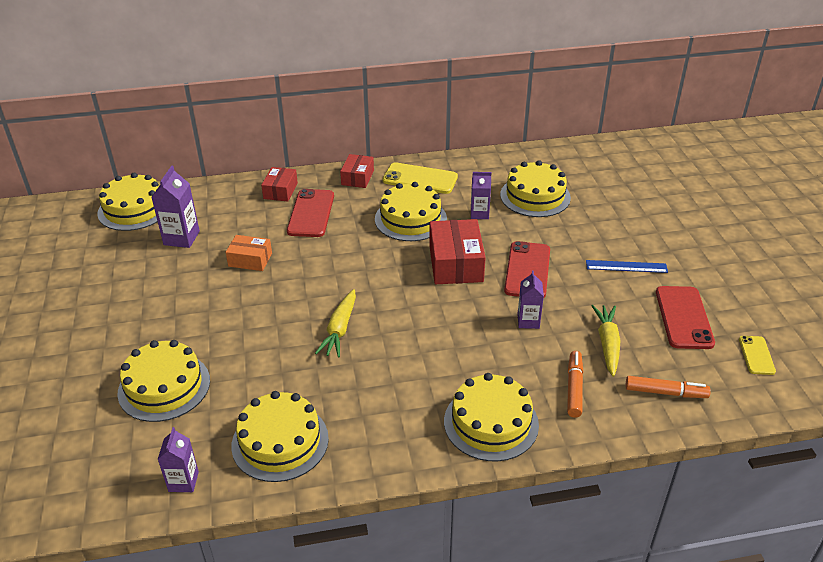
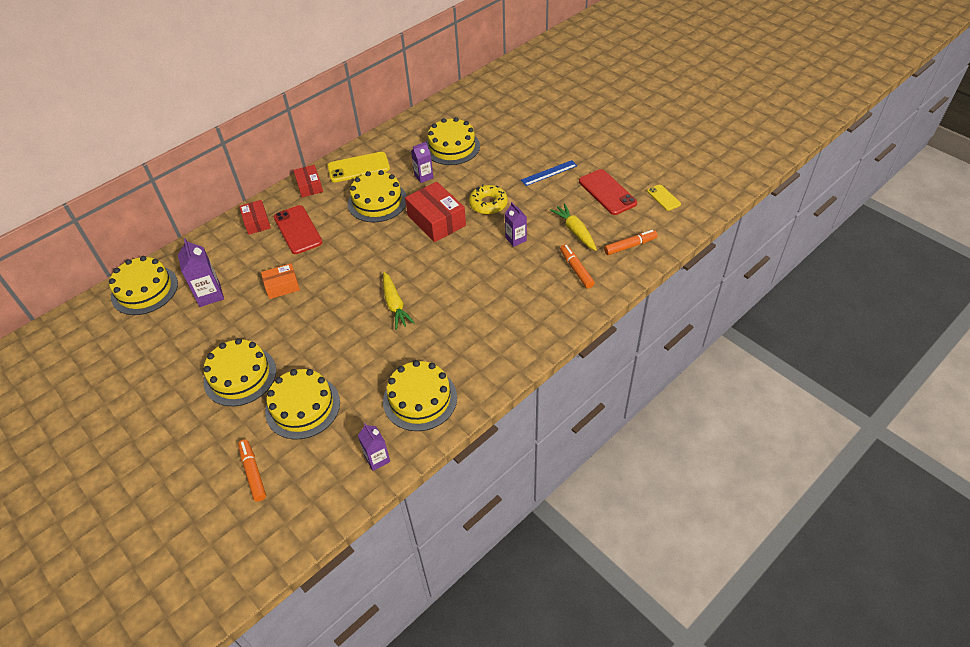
camera: 30 degrees left, 10 degrees up
yellow cake [444,373,539,461] -> yellow cake moved to [203,338,276,406]
red phone [504,241,550,297] -> yellow donut [469,185,508,215]
none -> orange marker [238,439,266,502]

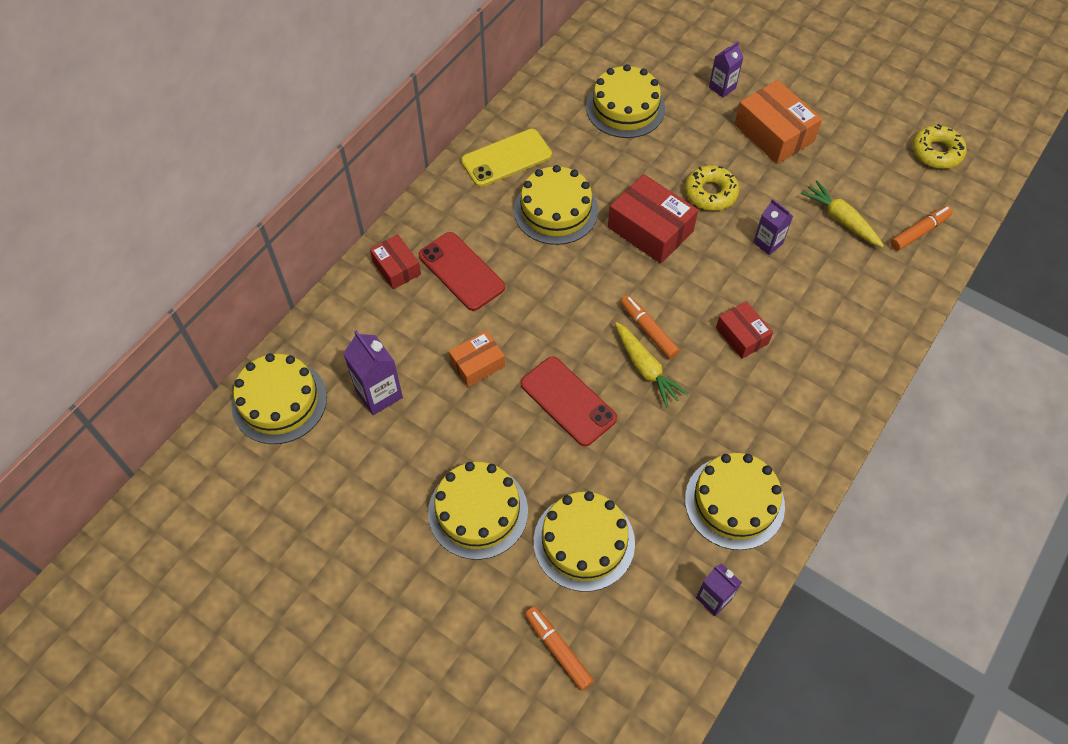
camera: 15 degrees left, 10 degrees up
red box [293,165,323,197] -> red box moved to [716,301,773,359]
purple carton [411,142,433,183] -> purple carton moved to [709,41,744,98]
blue ruler [521,160,577,186] -> orange box [734,80,822,164]
orange marker [560,244,595,289] -> orange marker moved to [620,295,680,359]
red phone [579,169,637,215] -> red phone moved to [521,356,617,446]
yellow phone [647,184,681,211] -> yellow donut [912,124,967,169]

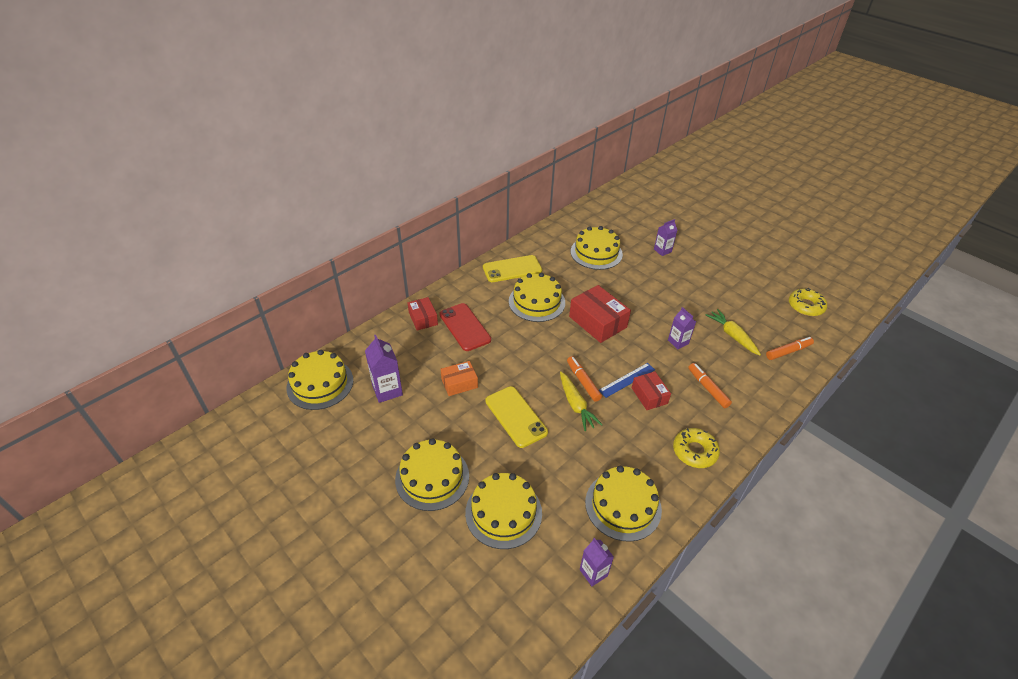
camera: 10 degrees right, 15 degrees down
red phone [521,356,617,446] -> yellow phone [485,386,548,448]
orange marker [525,606,594,691] -> orange marker moved to [688,363,732,408]
yellow donut [685,165,739,211] -> yellow donut moved to [673,428,720,468]
orange box [734,80,822,164] -> none
none -> blue ruler [599,363,655,398]

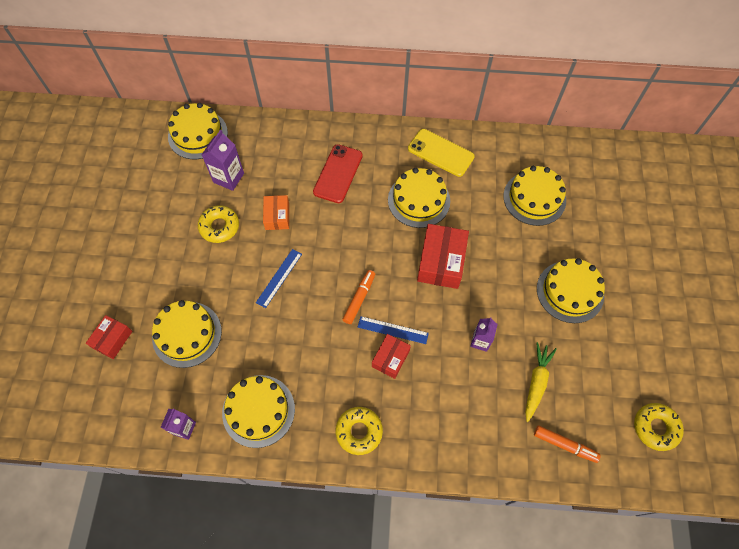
camera: 50 degrees right, 20 degrees up
yellow cake [395,438,469,511] -> yellow cake moved to [537,258,605,323]
red box [408,297,438,331] -> red box moved to [86,315,132,359]
orange box [441,361,478,396] -> orange box turned 60 degrees clockwise [263,195,289,230]
yellow phone [485,386,548,448] -> blue ruler [256,249,302,308]
yellow carrot [560,371,603,431] -> none
purple carton [654,219,677,256] -> none
orange marker [688,363,732,408] -> none
none -> yellow donut [198,205,239,243]

